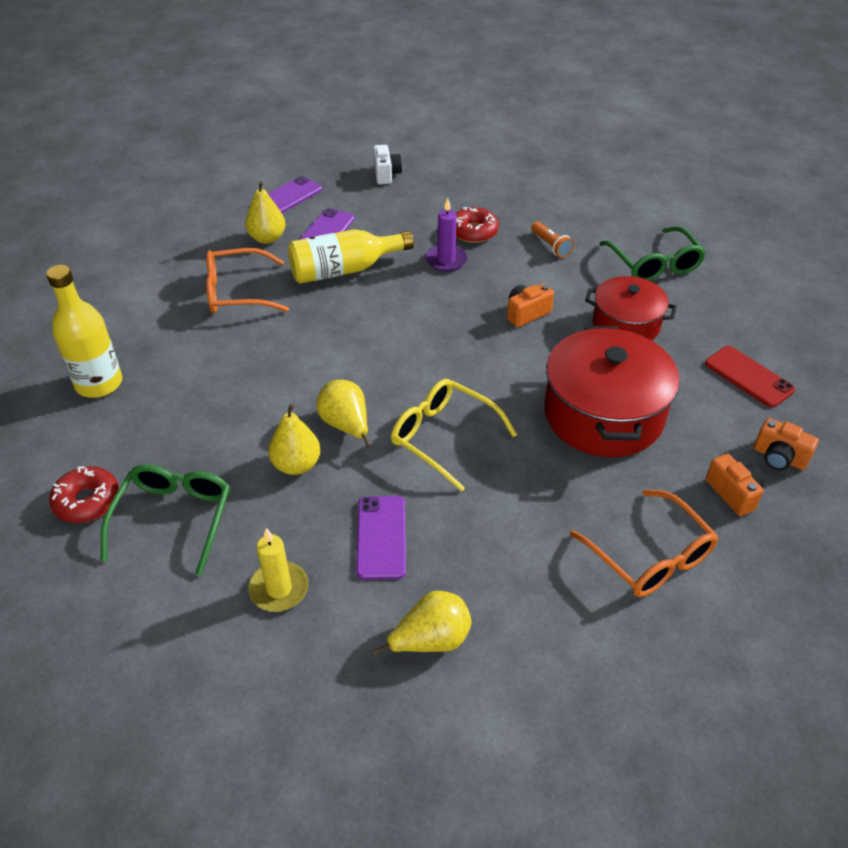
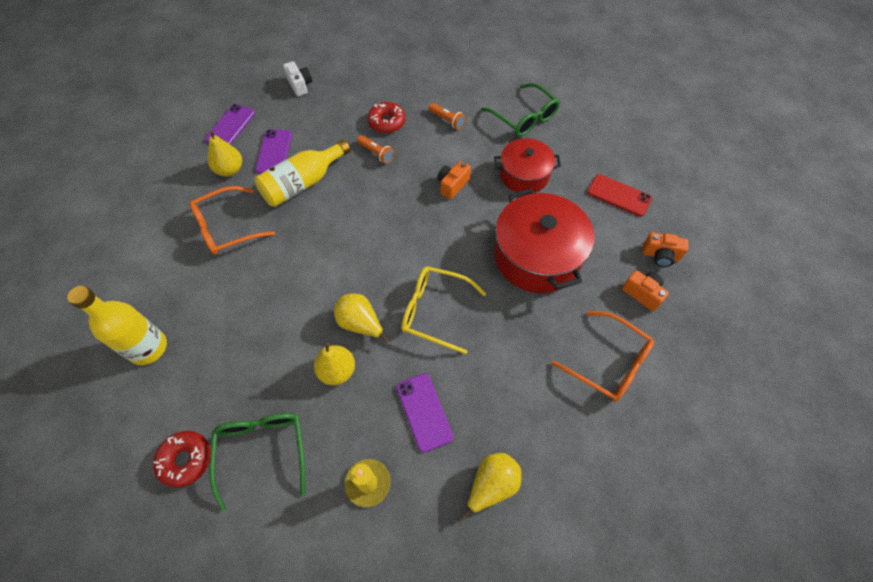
camera: 20 degrees left, 15 degrees up
purple candle [425,198,468,272] -> orange flashlight [357,135,395,164]

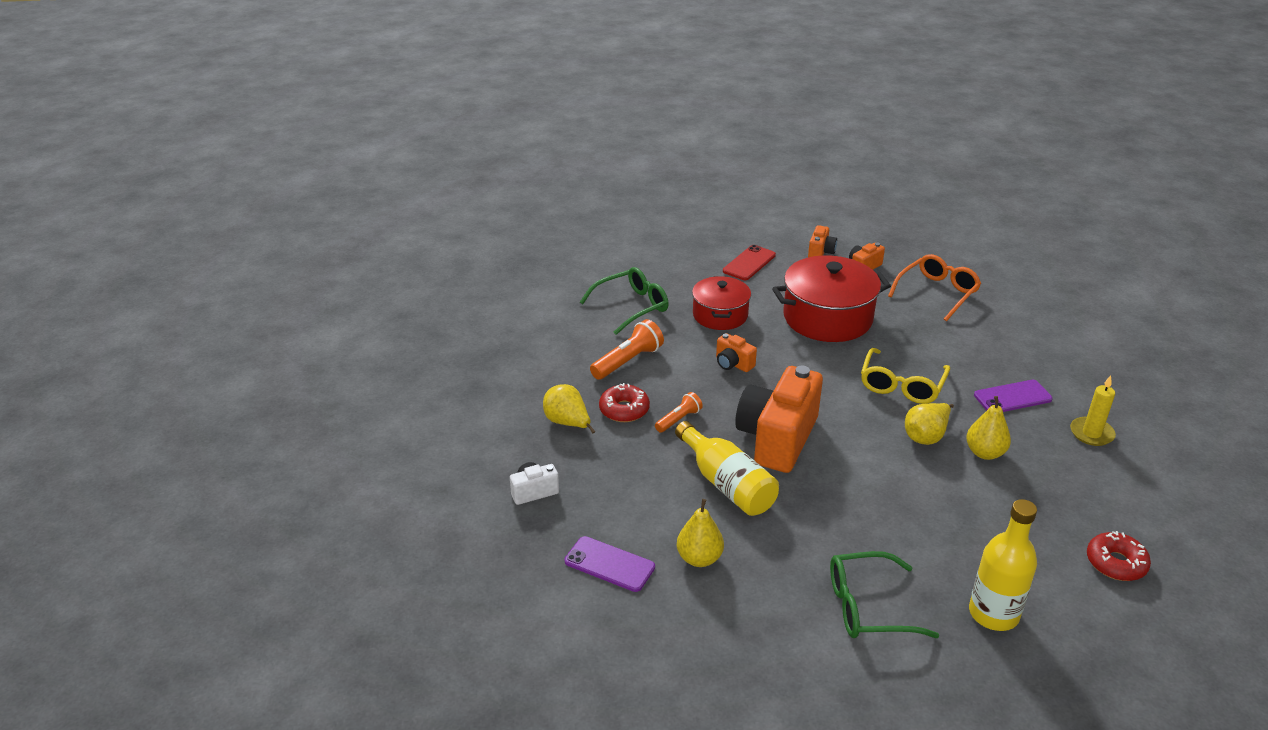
camera: 85 degrees left, 25 degrees down
orange glasses [189,186,275,255] -> none
green glasses [209,413,306,512] -> green glasses moved to [830,551,939,638]
purple phone [255,130,292,174] -> none
orange flashlight [429,103,466,130] -> orange flashlight [590,319,664,380], size x1.62
yellow pear [461,453,522,520] -> yellow pear moved to [543,384,596,434]
none -> orange camera [735,365,823,473]

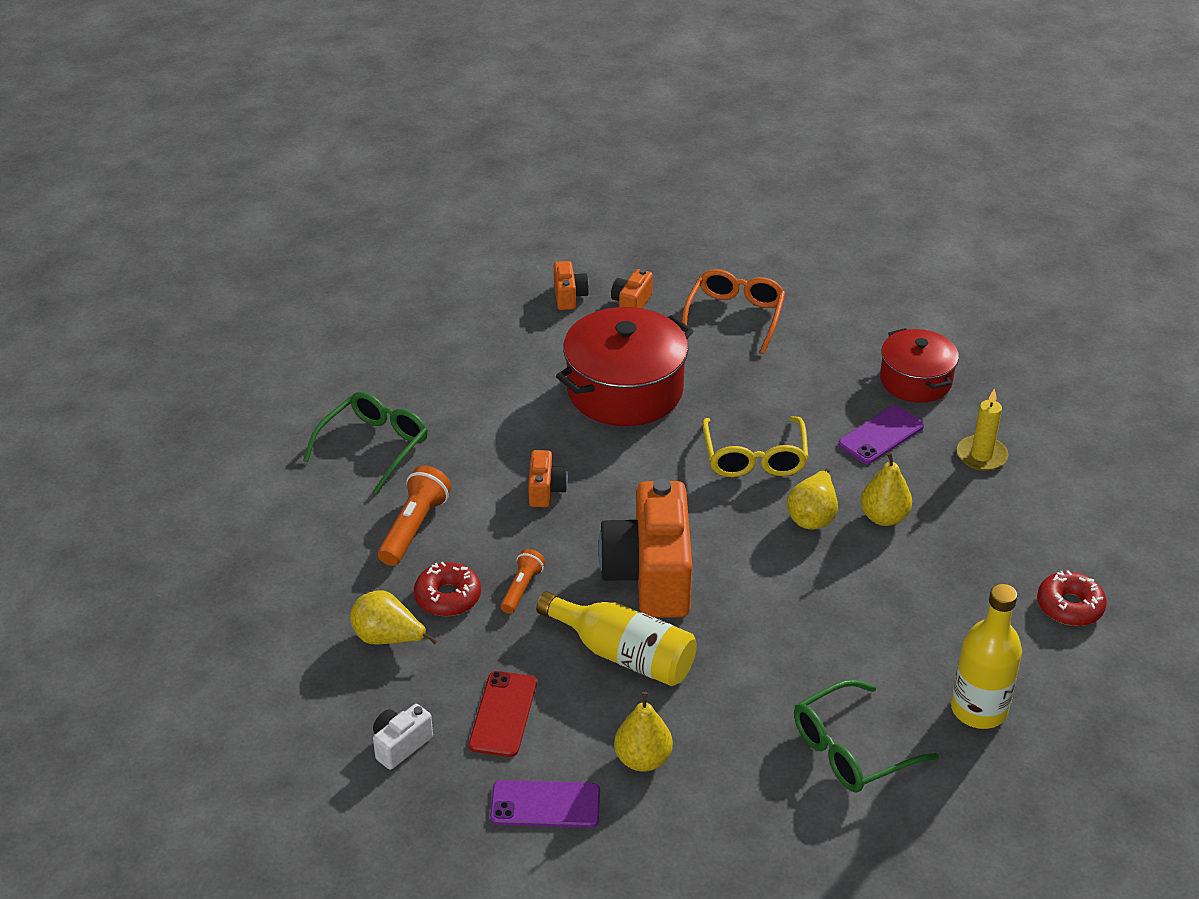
camera: 25 degrees left, 5 degrees up
red pot [692,276,751,330] -> red pot moved to [880,328,959,403]
orange camera [716,333,757,372] -> orange camera turned 105 degrees counterclockwise [528,450,568,507]
red phone [723,245,776,280] -> red phone moved to [469,671,537,757]

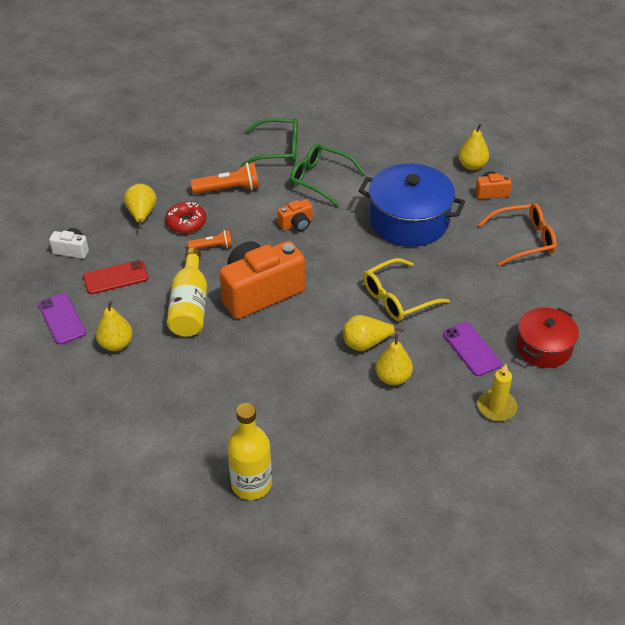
camera: 60 degrees right, 5 degrees up
orange camera [554,261,589,310] -> yellow pear [458,124,489,170]
red pot [556,307,693,426] -> blue pot [359,163,465,247]
green glasses [794,679,939,792] -> green glasses moved to [290,144,365,207]
purple phone [838,405,924,464] -> purple phone turned 45 degrees clockwise [443,322,502,376]
red donut [1037,570,1107,626] -> none

